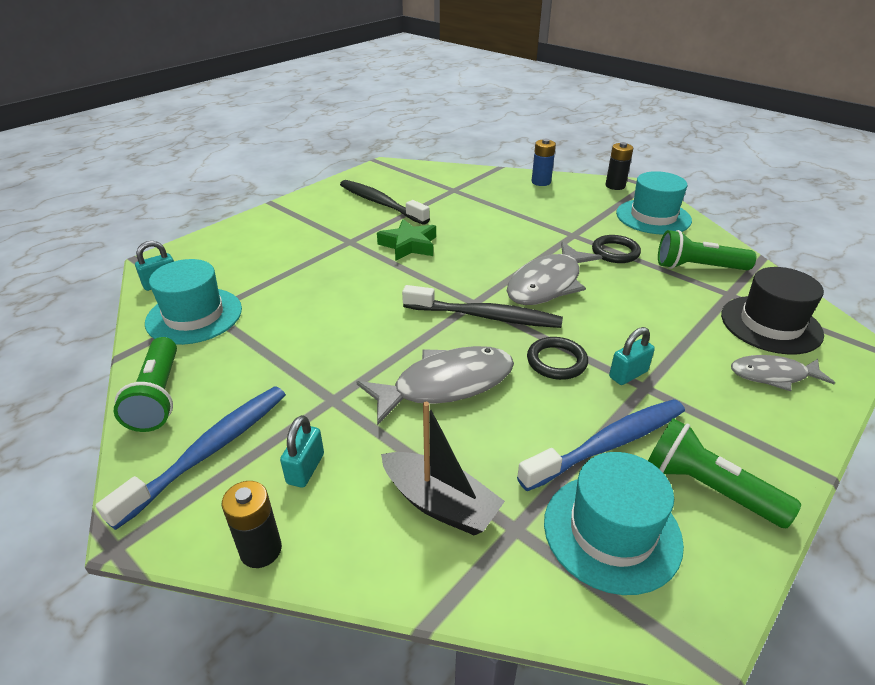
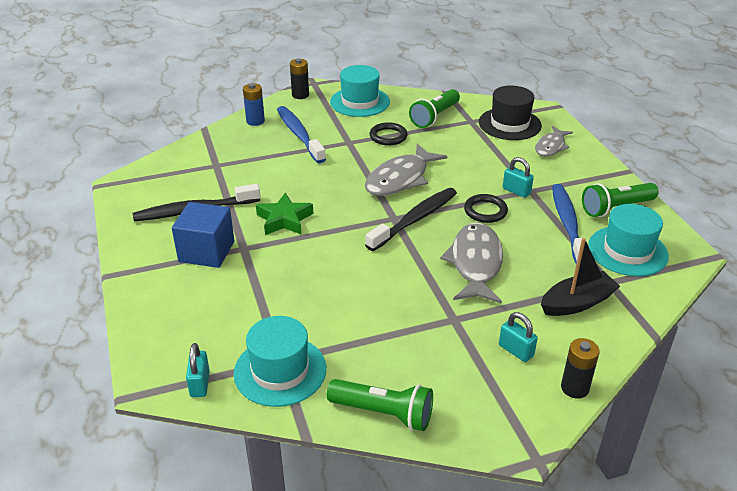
camera: 60 degrees left, 0 degrees up
blue toothbrush [96,386,286,530] -> blue toothbrush moved to [277,106,326,163]
grey fish [507,241,602,305] -> grey fish turned 60 degrees clockwise [365,144,447,196]
turquoise padlock [609,327,655,385] -> turquoise padlock turned 45 degrees counterclockwise [503,157,534,198]
none -> blue cube [172,202,235,268]

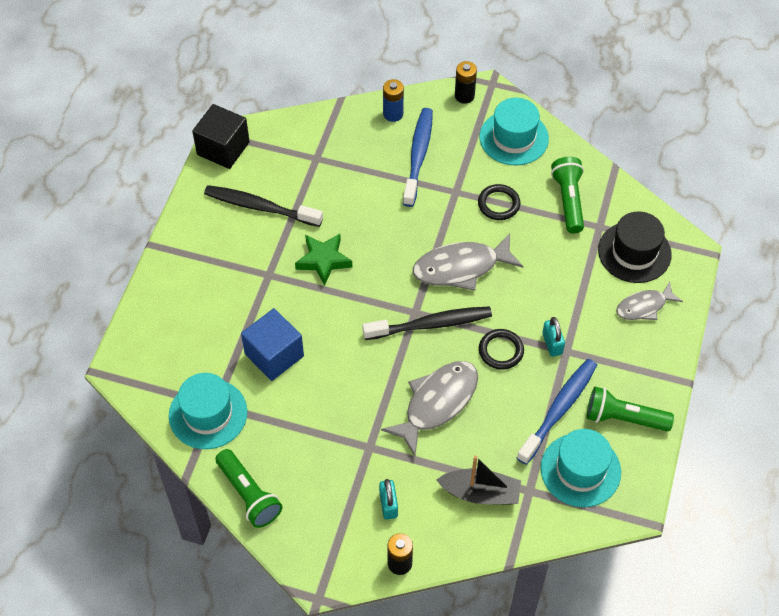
camera: 35 degrees right, 20 degrees up
blue cube [172,202,235,268] -> blue cube moved to [241,308,304,381]
turquoise padlock [186,343,210,397] -> none
green flashlight [409,89,460,128] -> green flashlight turned 105 degrees clockwise [551,157,584,233]
none -> black cube [192,104,250,169]

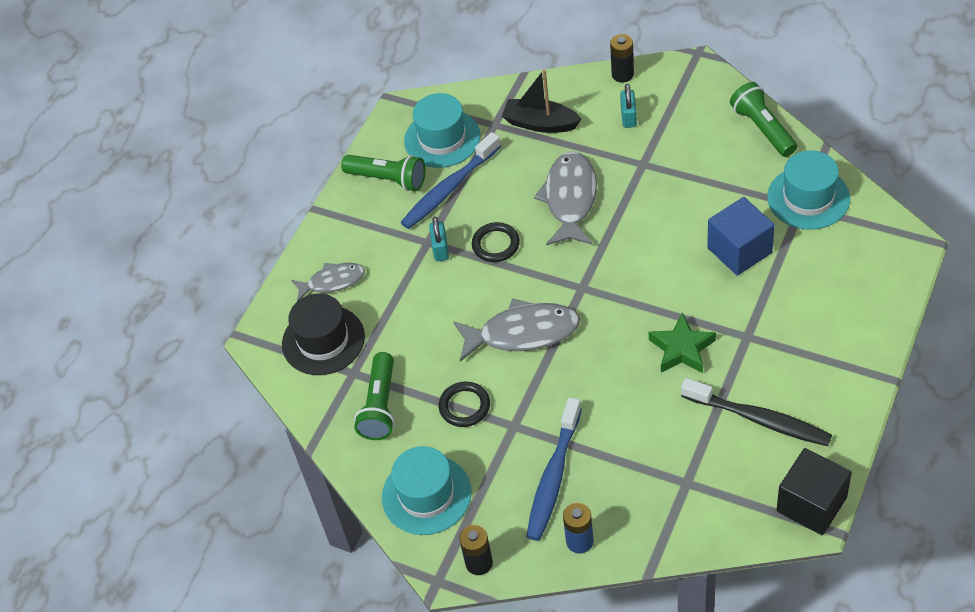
camera: 165 degrees left, 5 degrees down
black toothbrush [362,306,492,340] -> none
grey fish [381,361,478,456] -> grey fish turned 135 degrees clockwise [534,151,597,246]

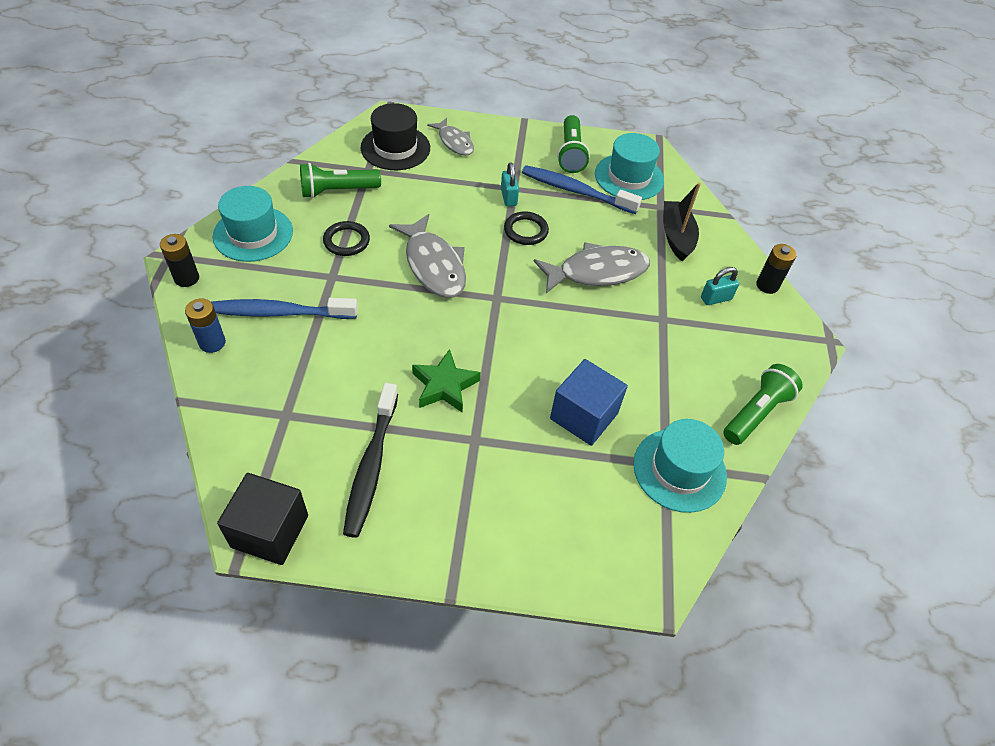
camera: 60 degrees right, 0 degrees up
turquoise padlock [429,216,449,261] -> turquoise padlock turned 75 degrees counterclockwise [501,162,519,206]

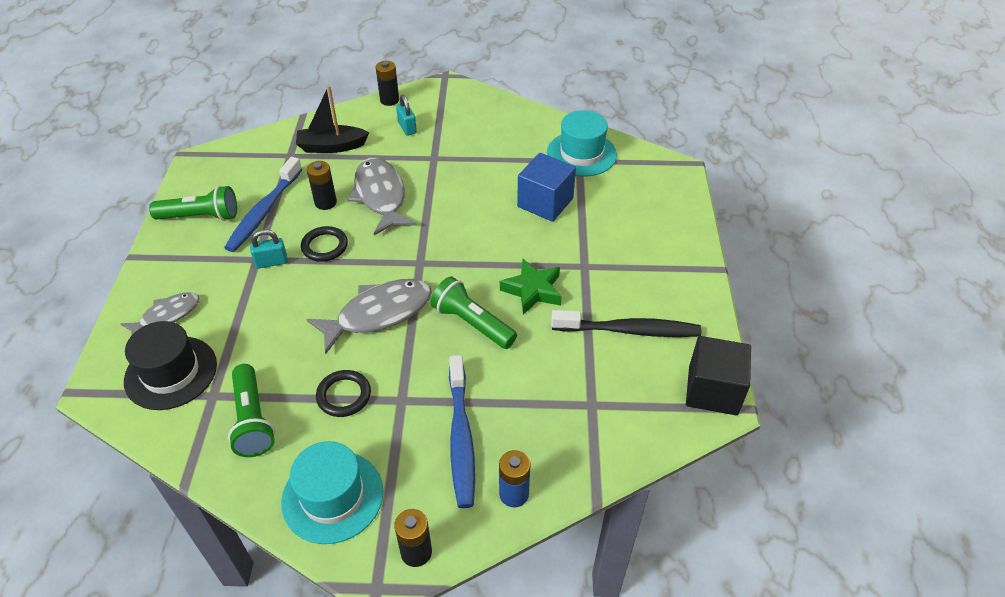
camera: 90 degrees left, 5 degrees down
turquoise hat [595,133,664,200] -> none
green flashlight [723,364,803,445] -> green flashlight moved to [431,276,517,349]
none -> black battery [307,161,337,210]

